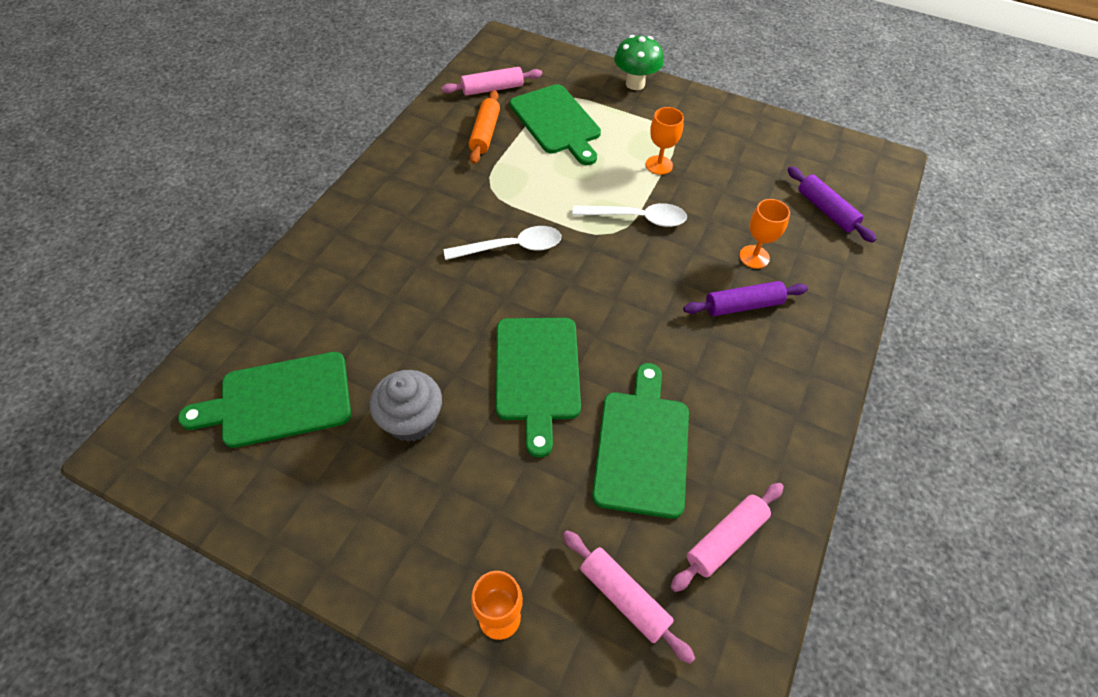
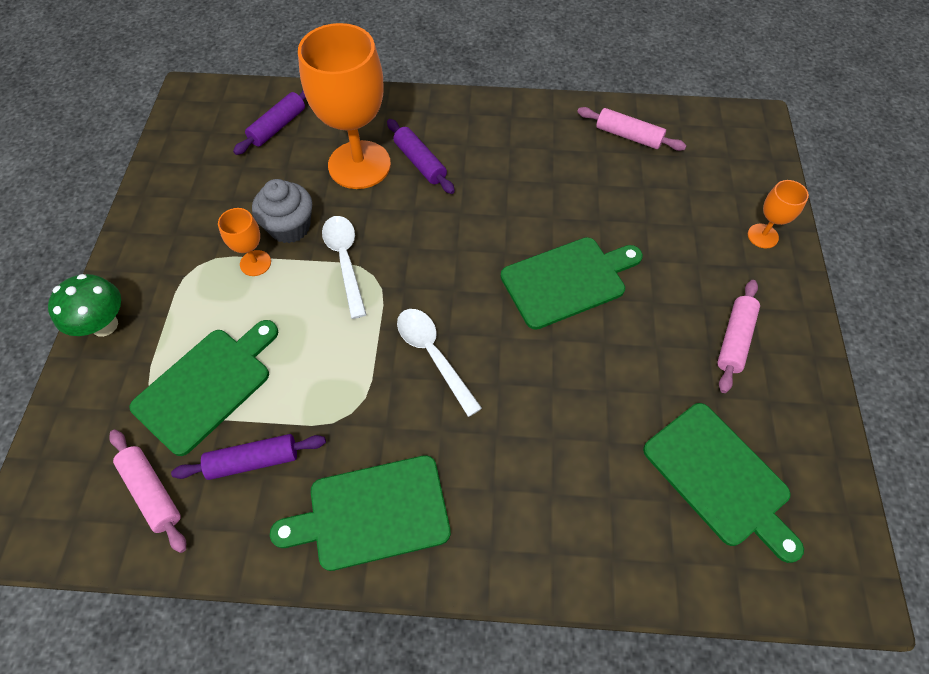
camera: 110 degrees left, 5 degrees up
grey cupcake [369,370,442,442] -> grey cupcake moved to [252,179,312,243]
orange rolling pin [469,90,500,164] -> purple rolling pin [171,434,326,480]
pink rolling pin [563,530,695,664] -> pink rolling pin moved to [717,280,760,393]
green cutting board [592,363,689,519] -> green cutting board moved to [270,455,451,571]
orange goblet [739,199,790,269] -> orange goblet [298,23,391,189], size x2.22

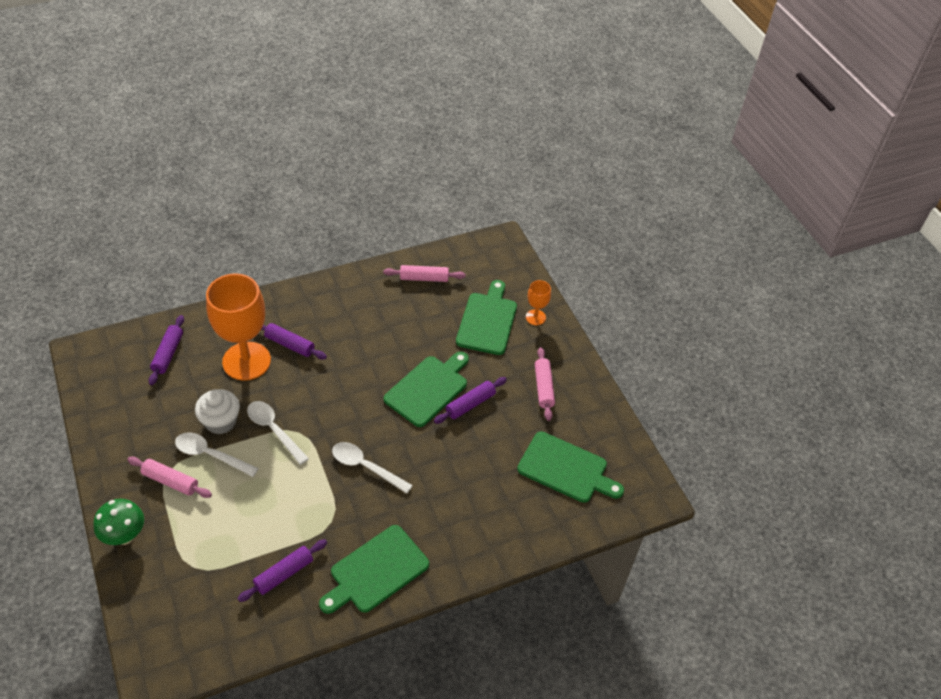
camera: 30 degrees left, 10 degrees down
pink rolling pin [109,430,186,553] -> pink rolling pin moved to [127,457,212,498]
green cutting board [129,320,278,456] -> green cutting board moved to [456,280,517,355]
orange goblet [218,208,271,276] -> white spoon [175,432,259,477]
grey cupcake [252,179,312,243] -> white cupcake [195,389,240,434]
none -> purple rolling pin [434,377,507,424]

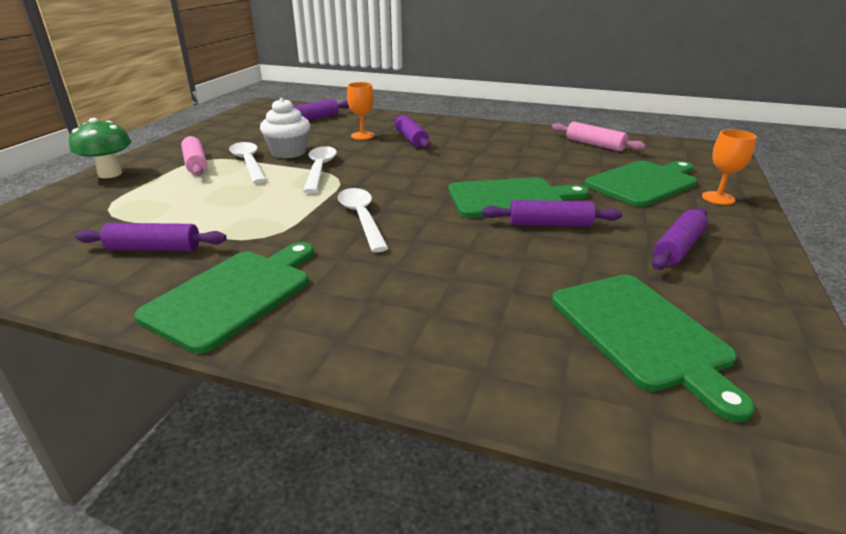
camera: 45 degrees right, 20 degrees down
orange goblet [206,274,271,381] -> orange goblet [347,82,374,140], size x0.45
green cutting board [319,525,429,614] -> green cutting board turned 120 degrees clockwise [134,242,314,354]
pink rolling pin [535,347,555,421] -> purple rolling pin [652,208,708,270]

